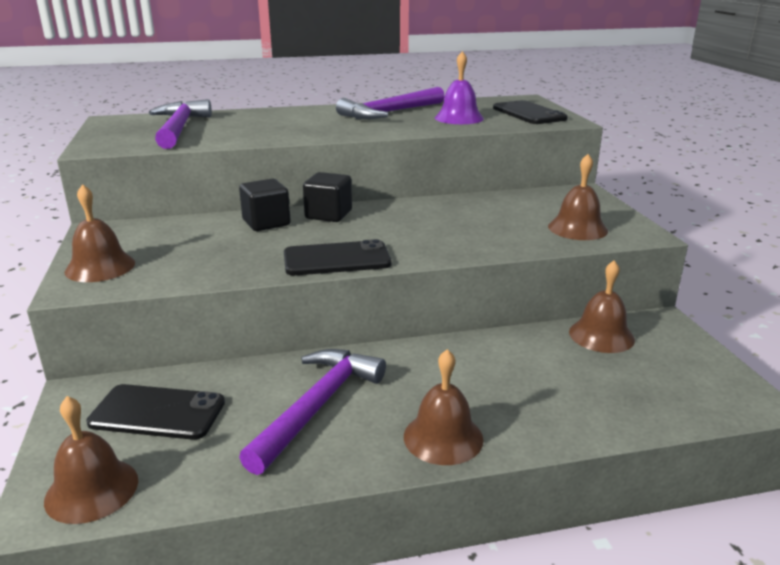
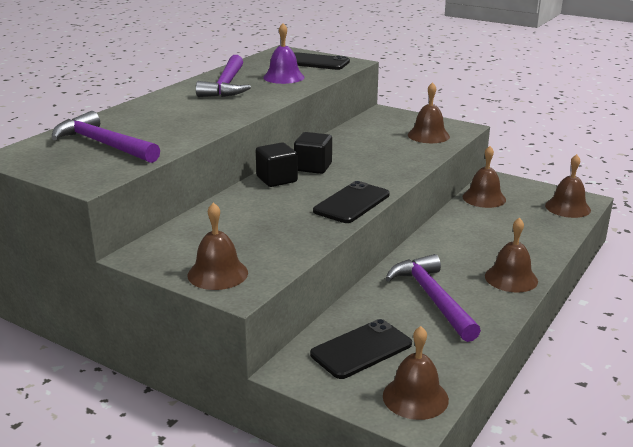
camera: 45 degrees left, 0 degrees up
black cube [239,179,291,231] -> black cube moved to [294,132,332,174]
none -> brown bell [545,154,591,218]

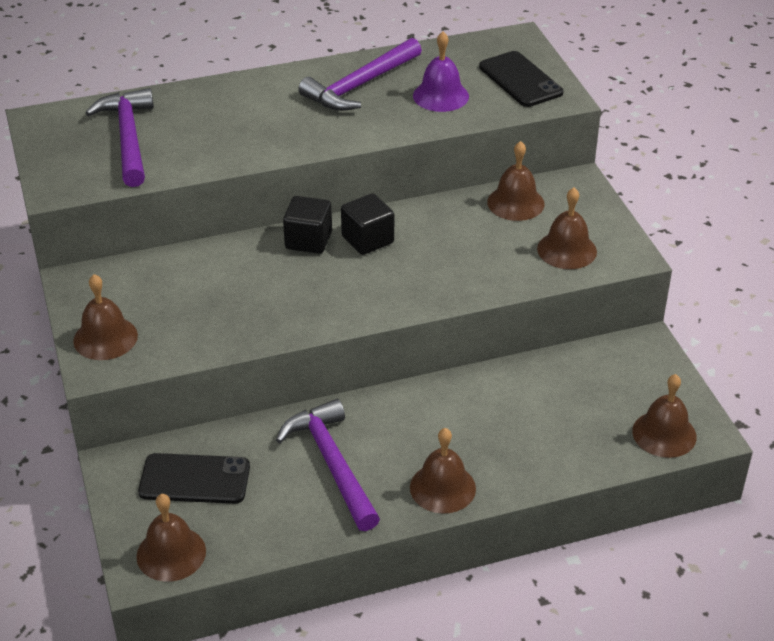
camera: 40 degrees right, 15 degrees up
black phone [313,181,390,223] -> none
purple hammer [385,254,481,342] -> purple hammer turned 45 degrees counterclockwise [276,399,380,531]
brown bell [463,146,506,208] -> brown bell moved to [487,141,545,221]

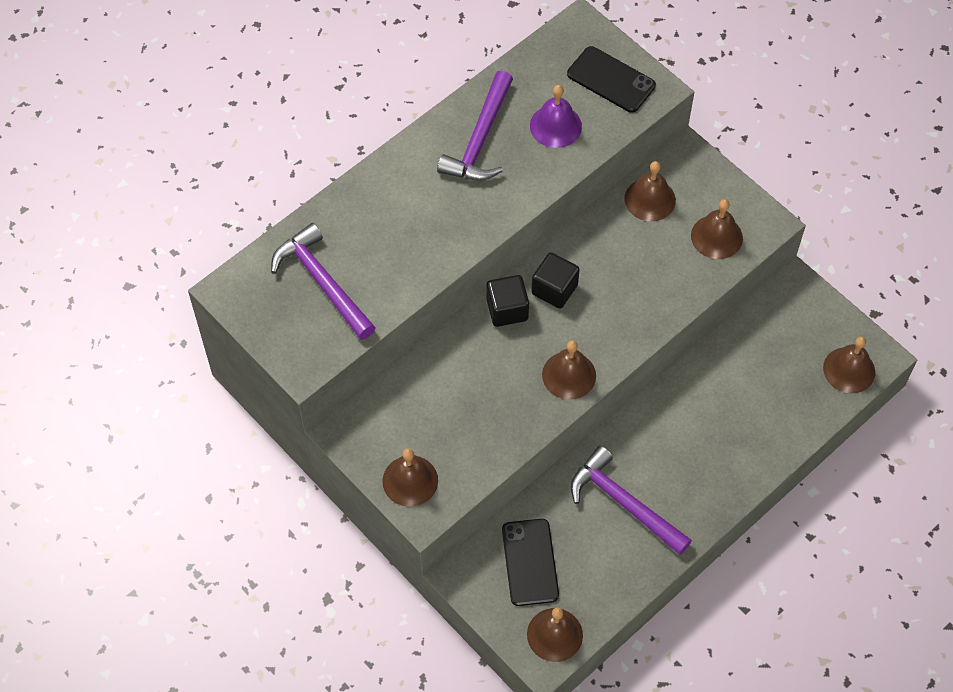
camera: 25 degrees left, 20 degrees up
black phone [138,453,250,504] -> black phone turned 75 degrees counterclockwise [502,519,559,606]
brown bell [410,428,476,514] -> brown bell moved to [542,340,596,400]

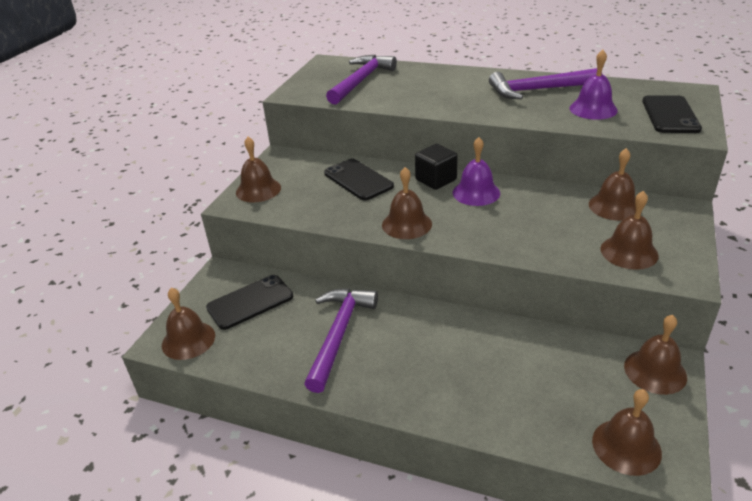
camera: 65 degrees right, 25 degrees down
black cube [531,252,580,309] -> purple bell [453,137,500,206]
none -> black phone [324,159,394,200]
none -> brown bell [624,315,687,395]

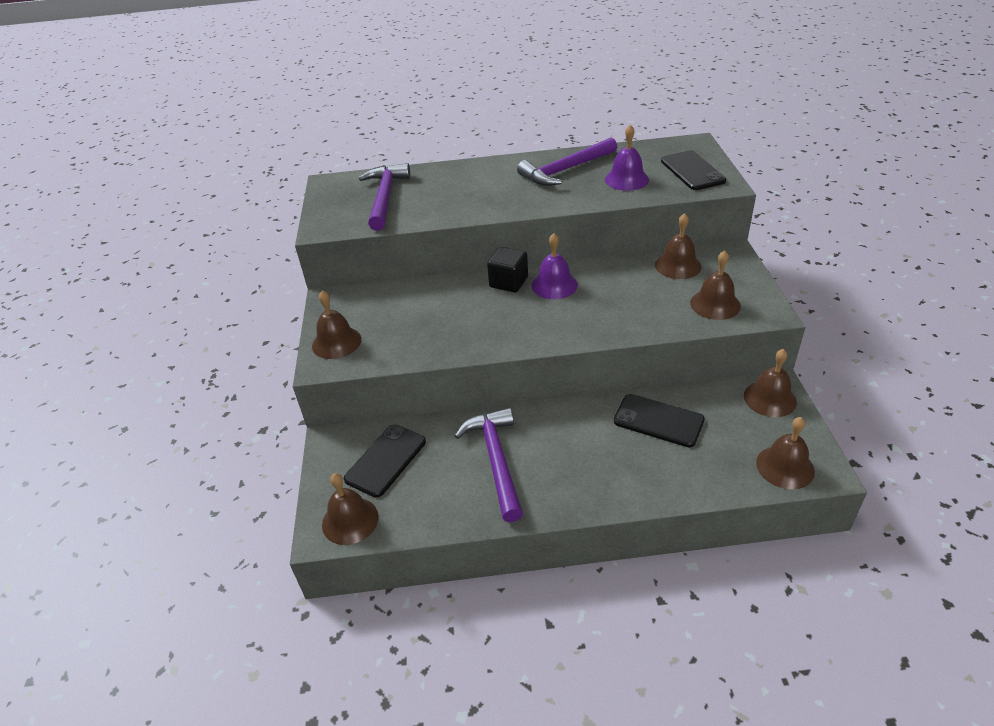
camera: 25 degrees left, 5 degrees up
black phone [324,159,394,200] -> black phone moved to [614,394,705,447]
brown bell [382,167,432,239] -> none

